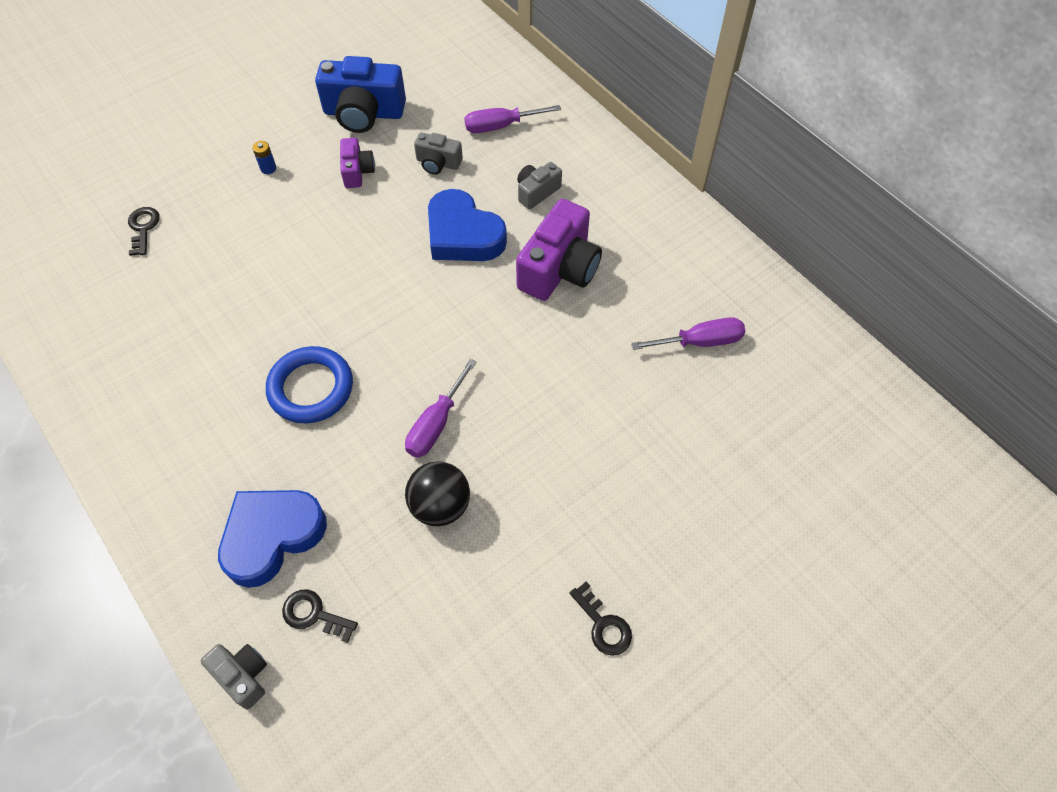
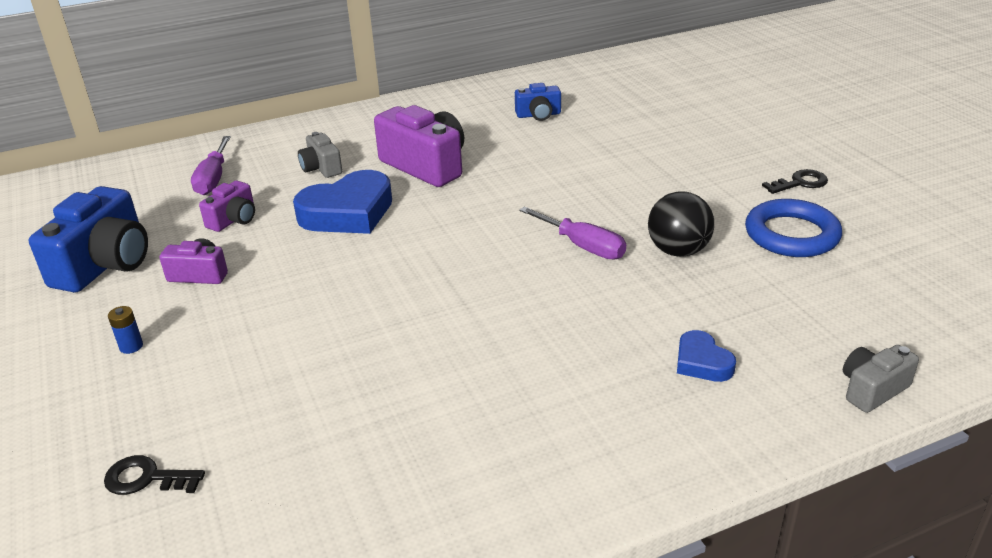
camera: 75 degrees left, 25 degrees down
blue heart [218,490,327,588] -> blue heart [677,330,736,382], size x0.51
blue ring [266,346,353,423] -> blue ring moved to [745,199,842,257]
black key [282,589,358,643] -> none
grey camera [414,133,463,175] -> purple camera [199,181,255,232]
purple screwdriver [631,317,745,350] -> blue camera [515,83,561,121]

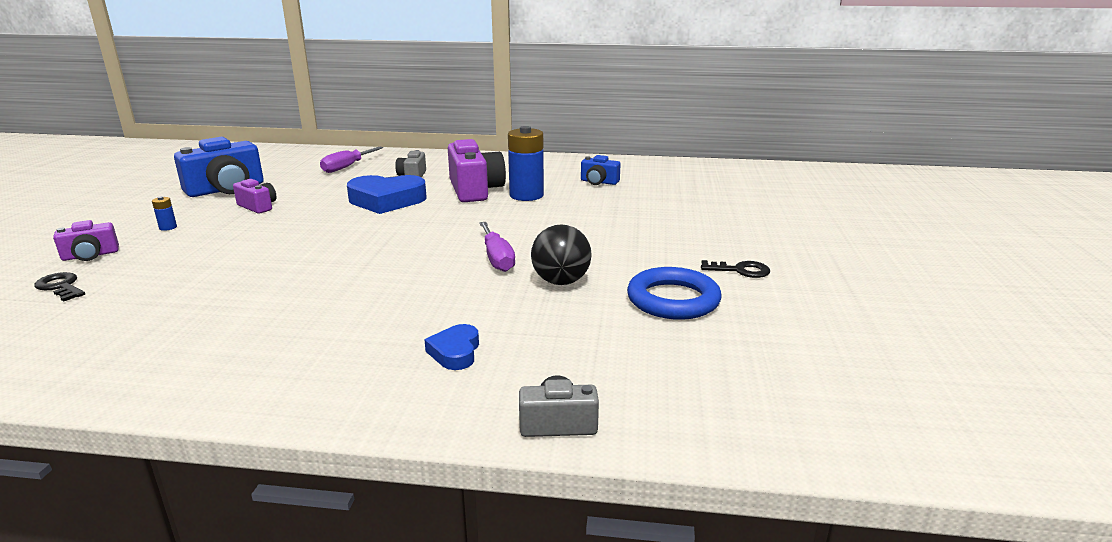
camera: 30 degrees right, 10 degrees down
purple camera [199,181,255,232] -> purple camera moved to [53,220,119,261]
none -> blue battery [508,126,544,201]

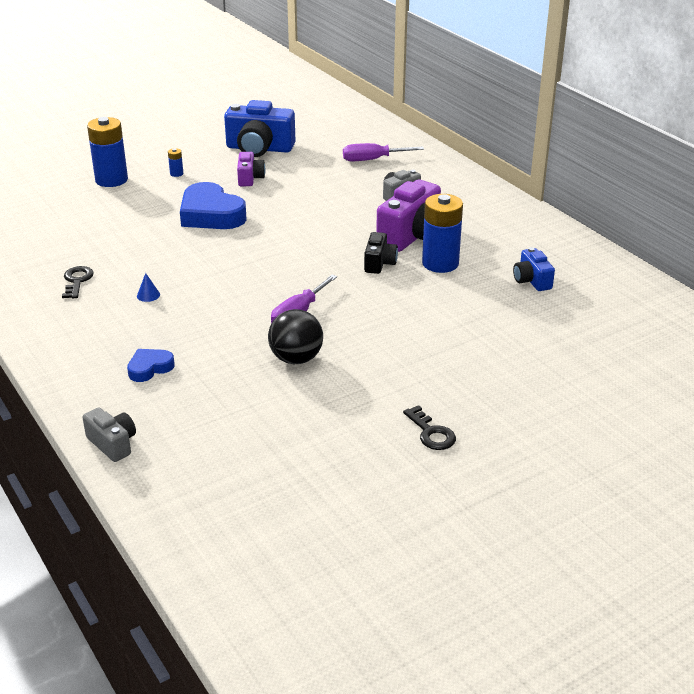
camera: 50 degrees right, 10 degrees up
black key [34,272,85,301] -> black key moved to [62,266,94,298]
purple camera [53,220,119,261] -> blue battery [87,117,128,187]
blue heart [347,175,427,214] -> blue heart moved to [180,182,247,229]
blue ring [627,267,722,320] -> none
none -> blue cone [137,273,160,302]
none -> black camera [364,232,398,274]

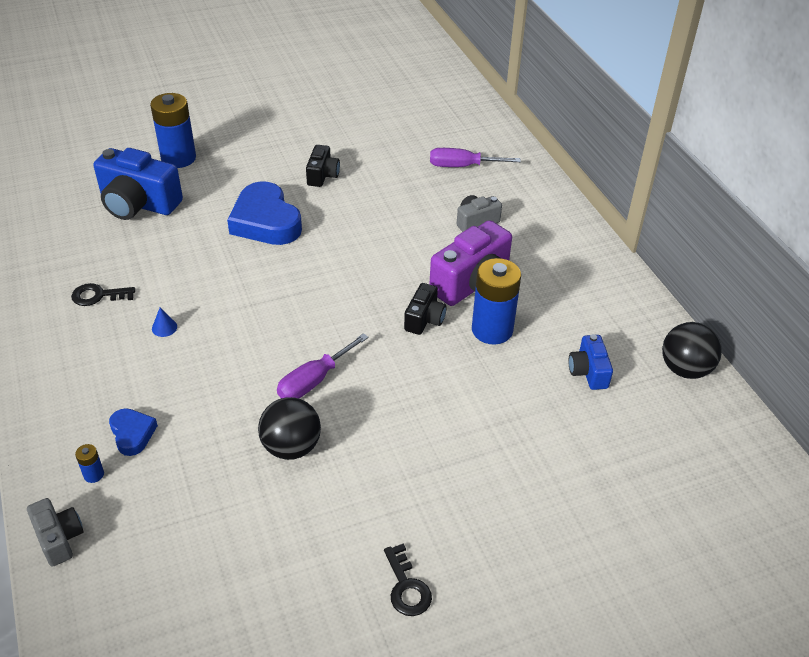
camera: 10 degrees right, 10 degrees up
black key [62,266,94,298] -> black key turned 105 degrees counterclockwise [71,283,135,306]
blue heart [127,349,175,382] -> blue heart turned 90 degrees clockwise [109,408,158,456]
blue battery [168,148,183,177] -> blue battery moved to [75,444,104,483]
blue camera [224,100,296,157] -> blue camera moved to [93,148,183,220]
purple camera [237,152,265,186] -> black camera [306,145,340,187]
none -> black ball [662,322,722,379]

